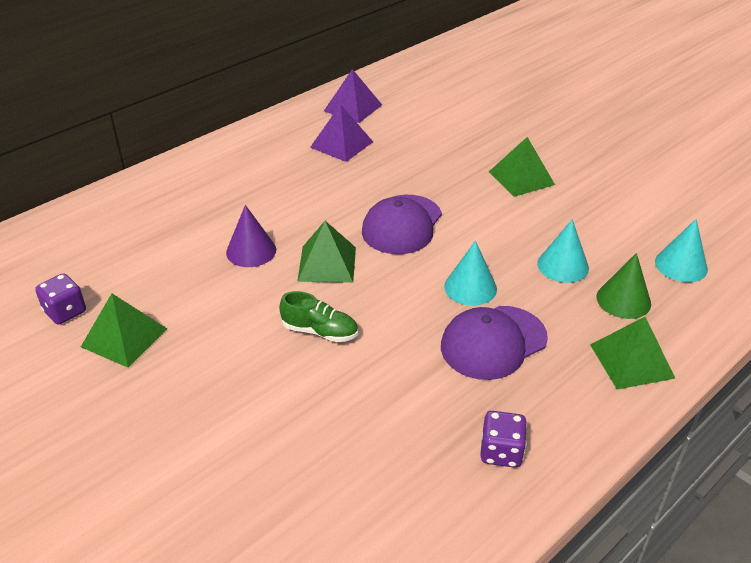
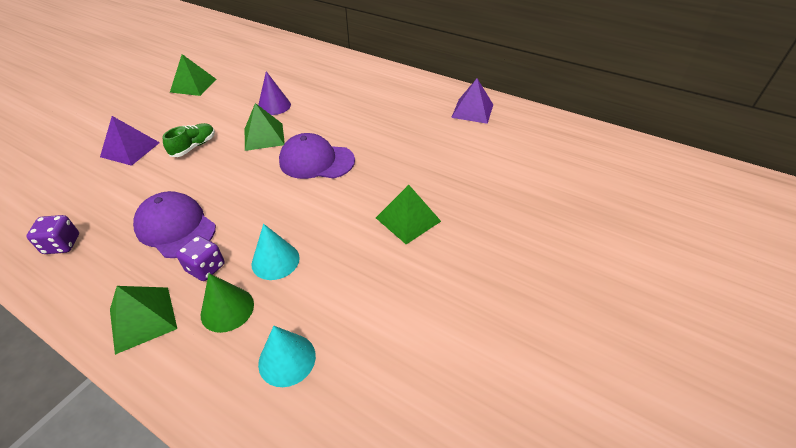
camera: 75 degrees right, 5 degrees up
purple dice [35,273,86,325] -> purple dice moved to [176,235,225,281]
green shoe [279,291,358,342] -> green shoe turned 150 degrees counterclockwise [163,123,215,157]
purple pyramid [310,104,373,162] -> purple pyramid moved to [100,116,160,166]
turquoise cone [444,241,497,306] -> none

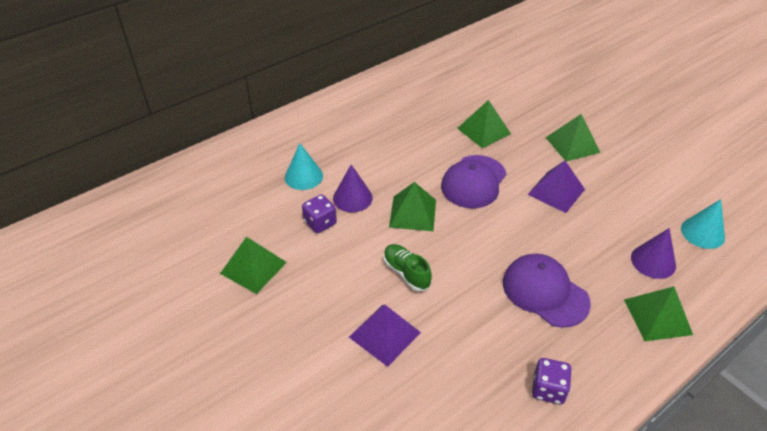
camera: 70 degrees left, 0 degrees up
purple cap [133,191,216,258] -> purple cap turned 75 degrees clockwise [503,254,591,328]
purple dice [176,235,225,281] -> purple dice moved to [302,194,337,233]
green cone [201,273,254,333] -> purple cone [631,228,676,279]
turquoise cone [252,224,300,280] -> turquoise cone moved to [285,143,323,190]
purple pyramid [451,79,493,124] -> purple pyramid moved to [527,161,585,213]
none -> green pyramid [457,100,511,148]

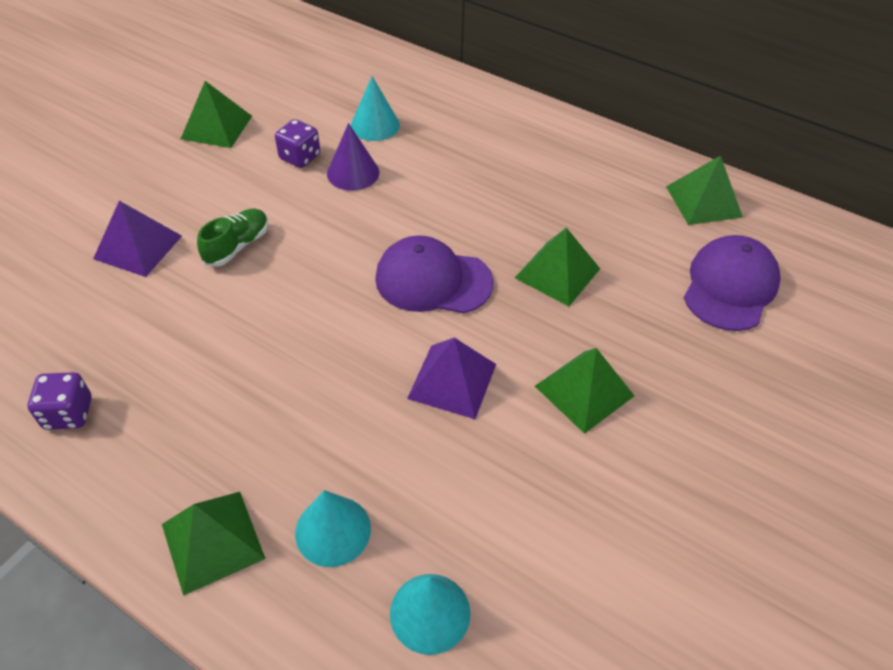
camera: 70 degrees right, 5 degrees up
green pyramid [389,182,436,231] -> green pyramid moved to [666,156,743,225]
purple cap [503,254,591,328] -> purple cap moved to [684,235,781,331]
purple cone [631,228,676,279] -> turquoise cone [295,490,371,567]

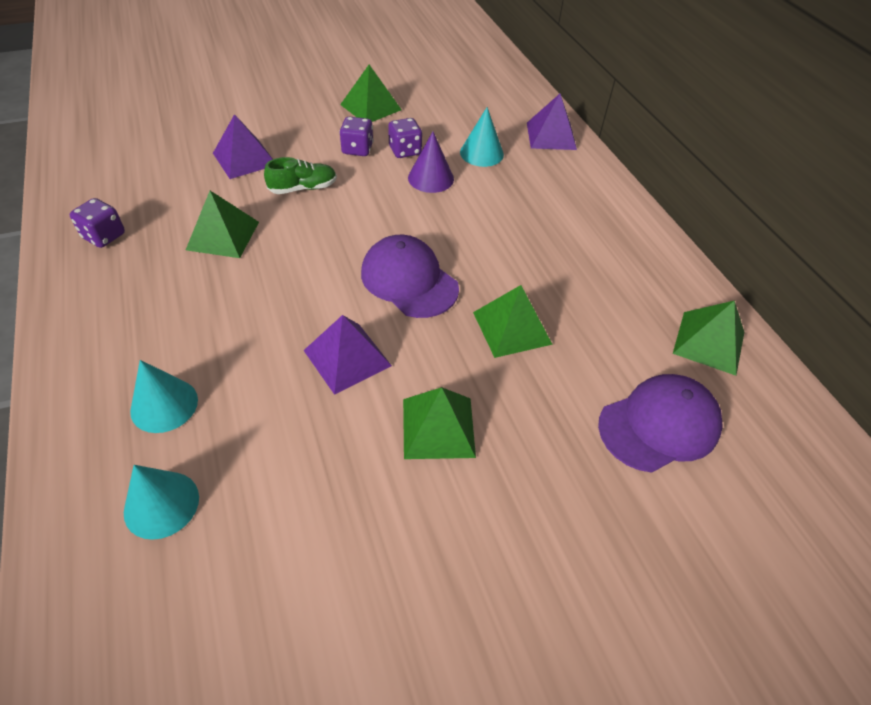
camera: 35 degrees right, 0 degrees up
green pyramid [162,492,265,596] -> green pyramid moved to [186,191,259,258]
none -> purple dice [339,117,373,156]
none -> purple pyramid [527,94,577,150]

